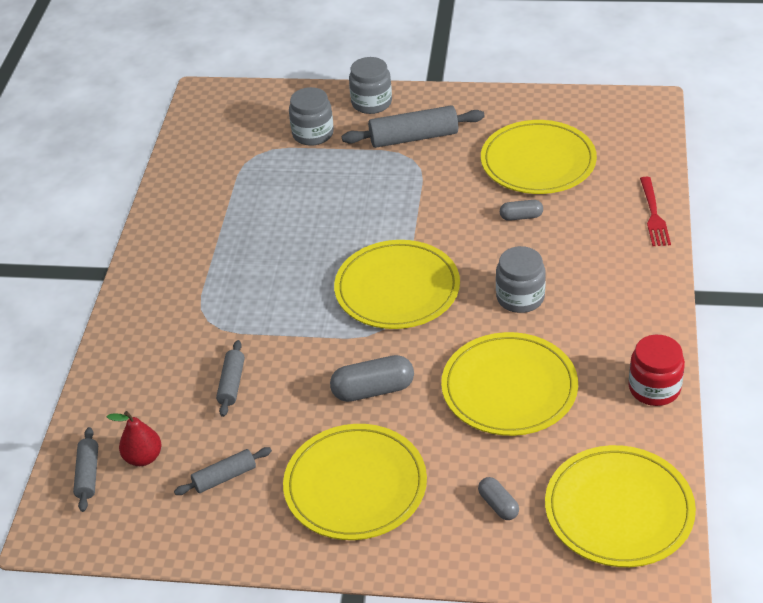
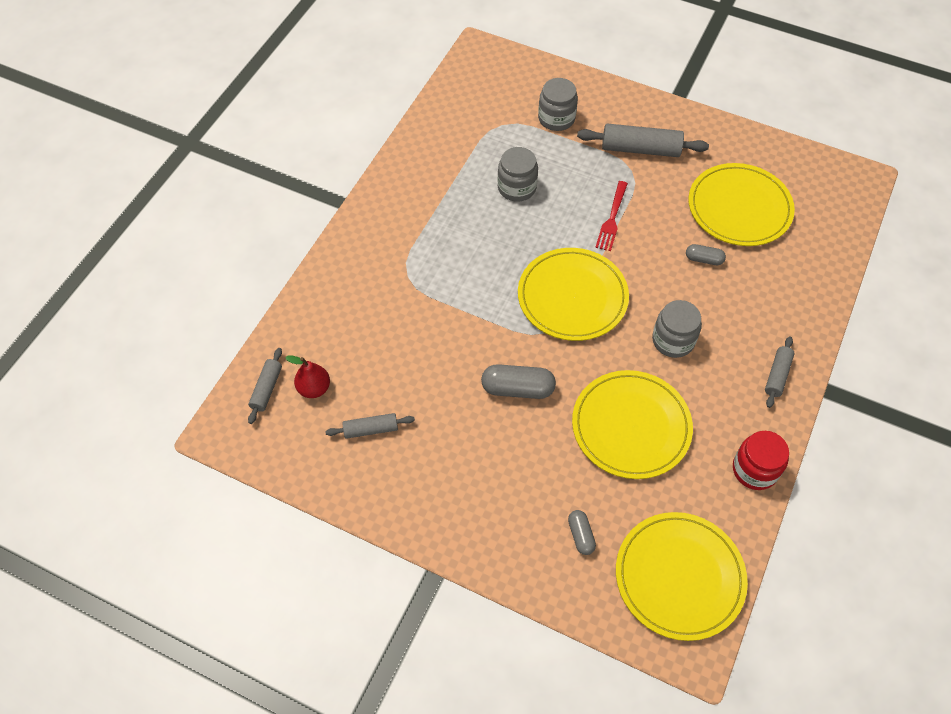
camera: 15 degrees right, 15 degrees up
grey rolling pin [216,340,245,417] -> grey rolling pin moved to [765,337,795,408]
yellow plate [283,424,427,540] -> none
grey jar [349,57,392,114] -> grey jar moved to [498,147,538,202]
red fork [640,177,671,246] -> red fork moved to [595,181,628,251]

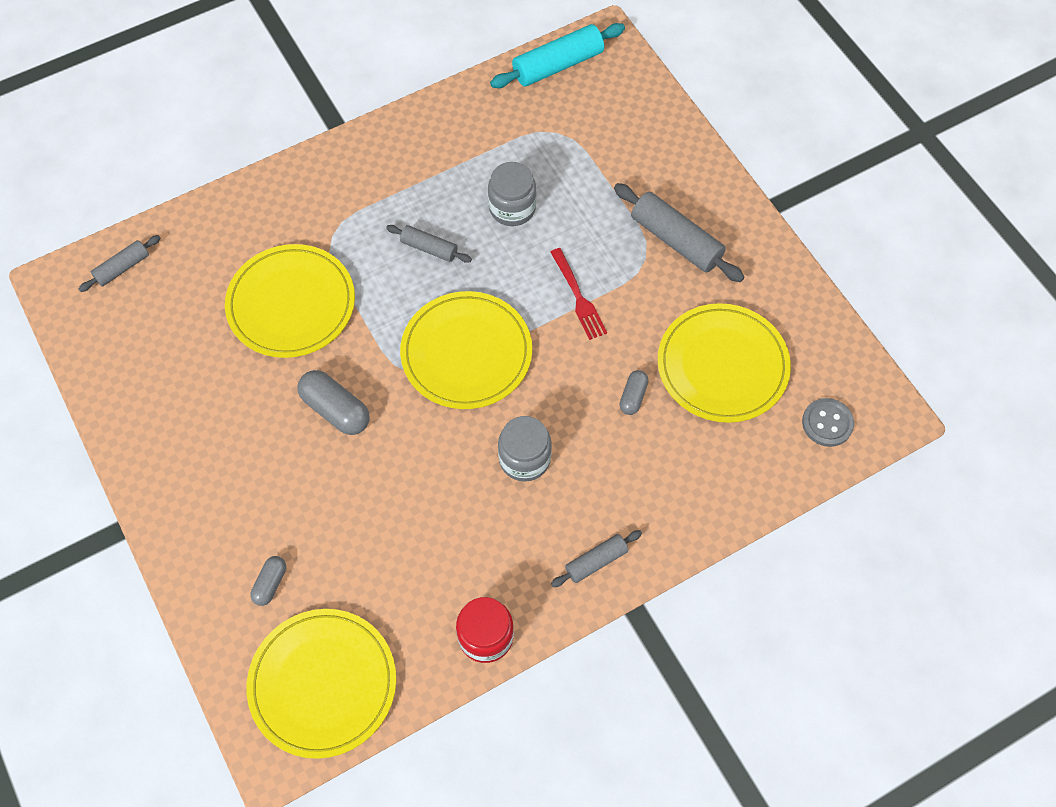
camera: 35 degrees right, 5 degrees up
red pear [285,356,330,398] -> none
grey rolling pin [325,413,415,439] -> grey rolling pin moved to [386,225,472,263]
grey jar [538,78,578,131] -> none
yellow plate [572,370,693,479] -> yellow plate moved to [225,244,355,358]
red fork [595,181,628,251] -> red fork turned 75 degrees counterclockwise [550,248,607,340]
grey capsule [686,244,726,265] -> grey capsule turned 60 degrees clockwise [620,370,649,415]
none -> turquoise rolling pin [490,23,625,88]
none -> grey button [802,398,854,447]

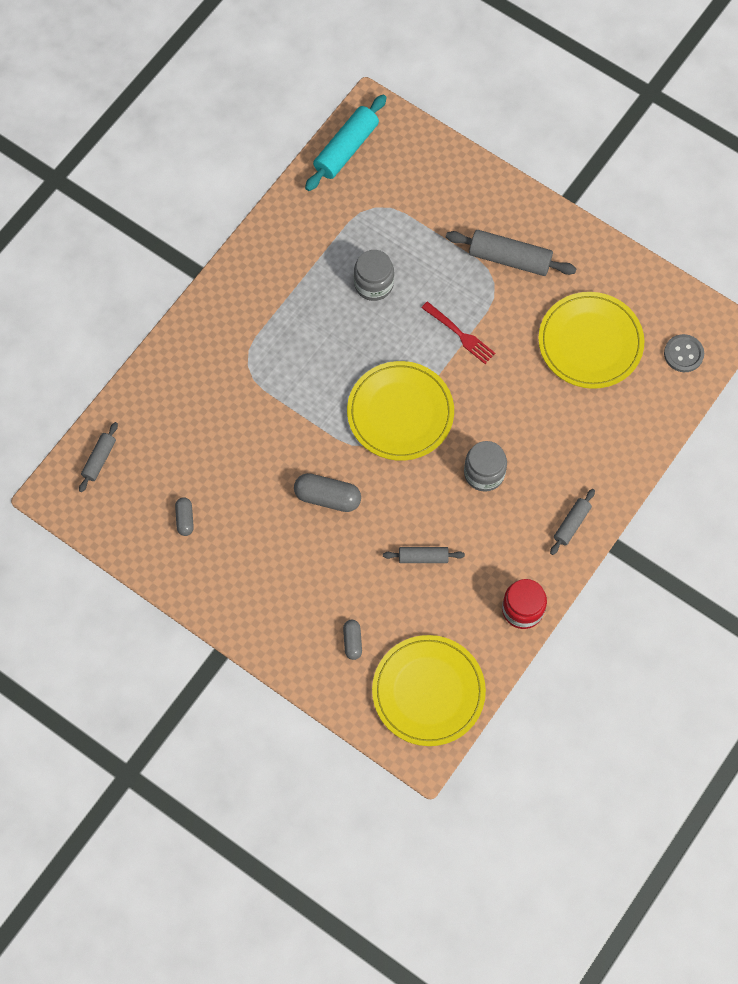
camera: 25 degrees left, 5 degrees up
yellow plate [225,244,355,358] -> none
grey rolling pin [386,225,472,263] -> grey rolling pin moved to [383,547,465,563]
grey capsule [620,370,649,415] -> grey capsule moved to [175,497,194,536]

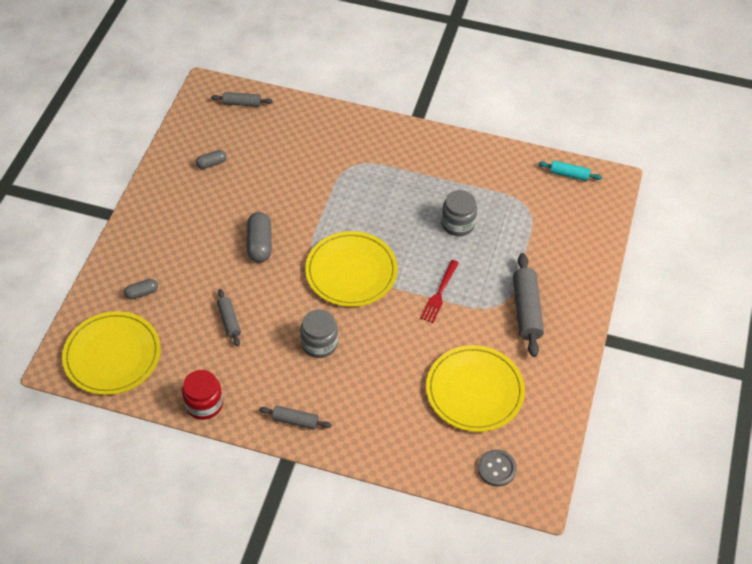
camera: 70 degrees right, 15 degrees down
turquoise rolling pin [305,95,387,191] -> turquoise rolling pin [538,160,602,181], size x0.57

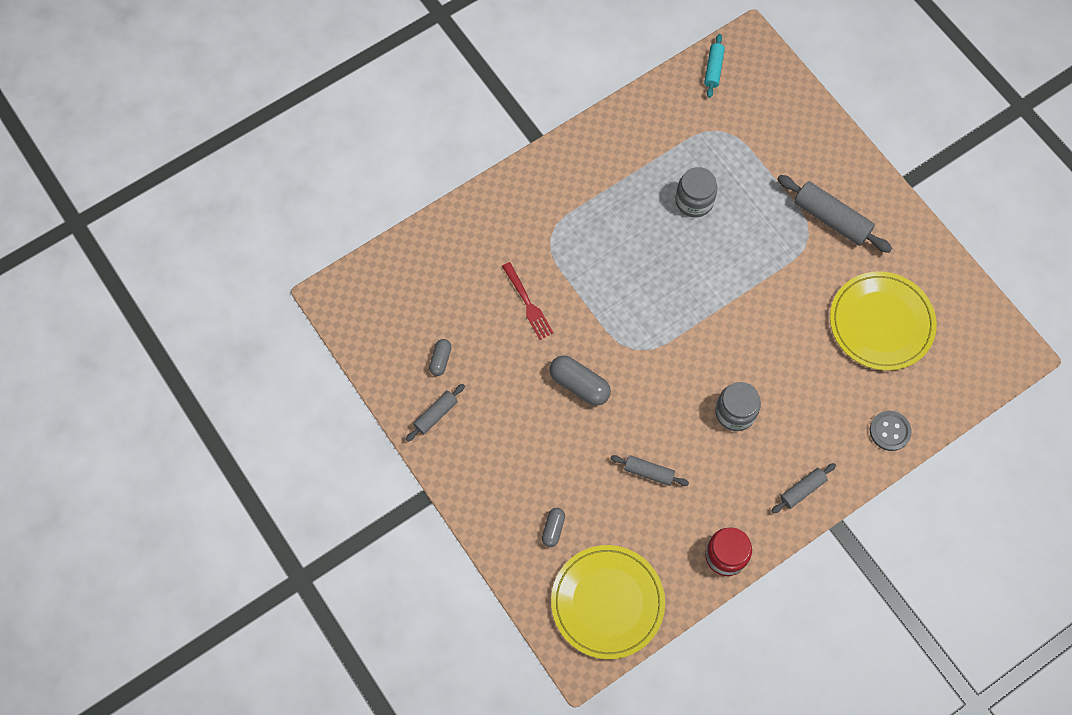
camera: 50 degrees left, 15 degrees up
grey rolling pin [211,92,273,107] -> grey rolling pin moved to [406,384,465,442]
yellow plate [305,231,398,307] -> none
red fork [420,260,459,323] -> red fork moved to [502,262,553,340]
grey button [478,449,517,487] -> grey button moved to [870,411,912,451]
turquoise rolling pin [538,160,602,181] -> turquoise rolling pin turned 45 degrees counterclockwise [704,34,725,98]

